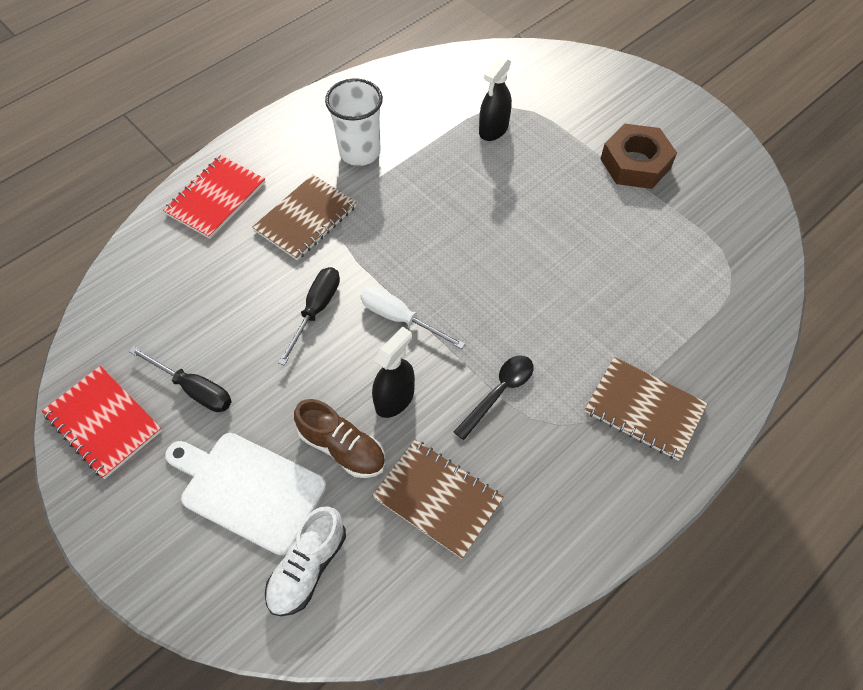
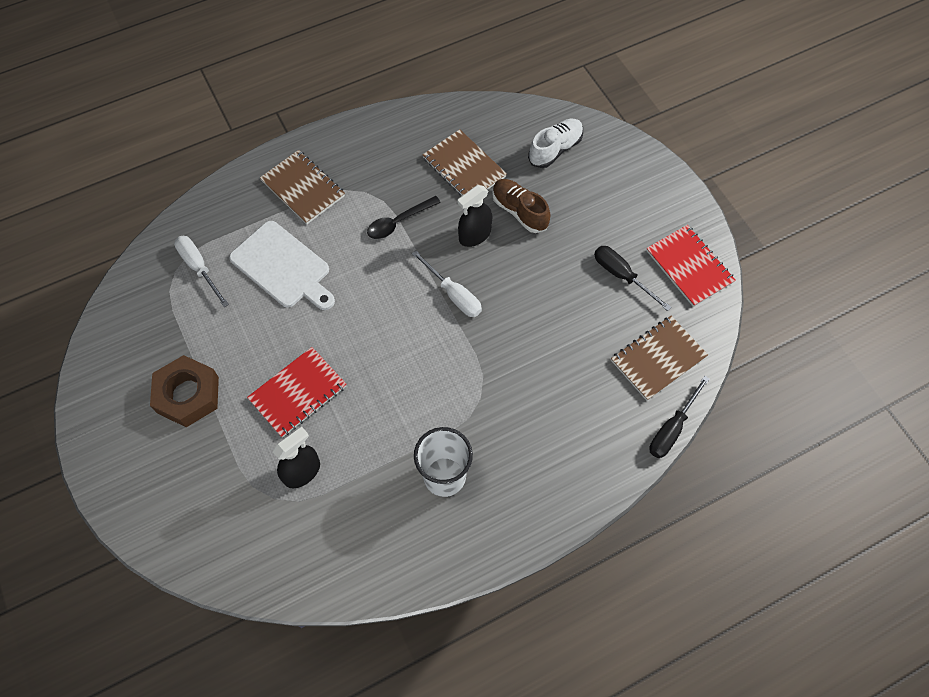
camera: 165 degrees left, 5 degrees up
red notebook [163,155,265,239] -> red notebook moved to [247,347,347,438]
white cutting board [165,433,326,555] -> white cutting board moved to [229,221,335,310]
brown notebook [252,174,357,260] -> brown notebook moved to [611,316,708,401]
black screwdriver [278,267,340,366] -> black screwdriver moved to [649,376,710,458]
none -> white screwdriver [174,236,229,307]

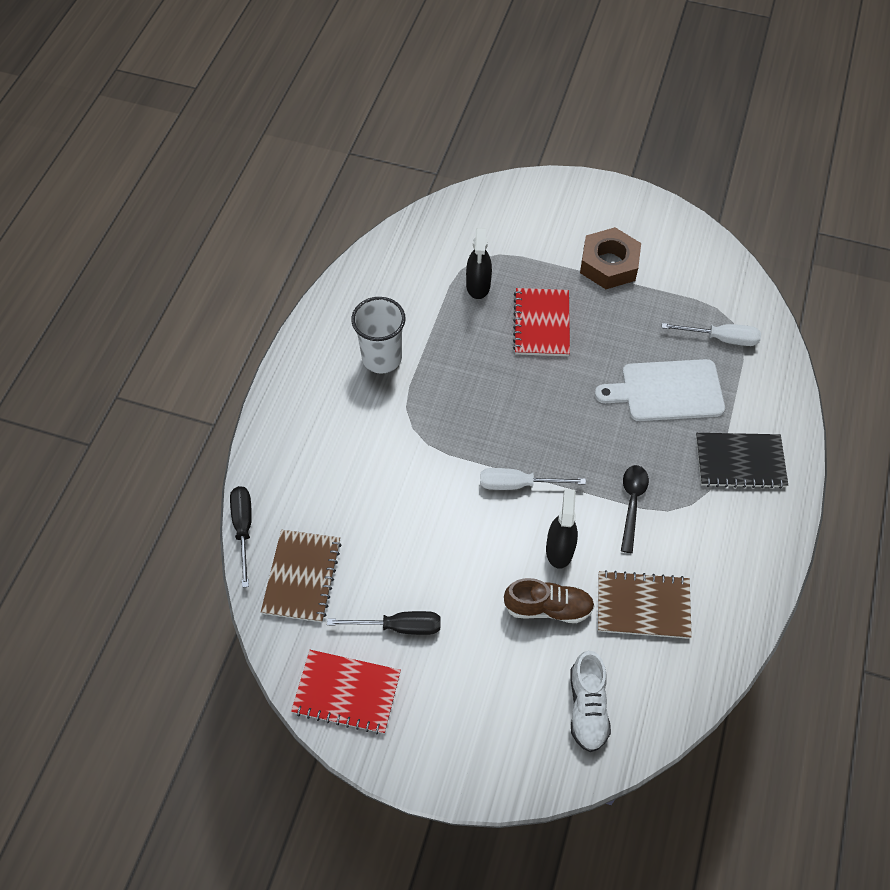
camera: 135 degrees right, 5 degrees down
brown notebook [260,150,345,224] -> black notebook [696,433,788,489]

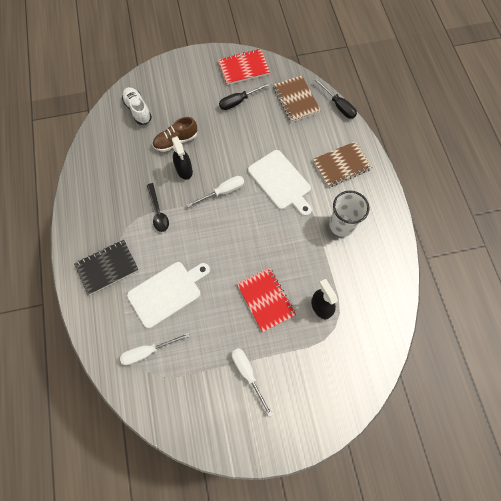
camera: 150 degrees right, 10 degrees up
brown nut [580,227,641,289] -> white screwdriver [232,348,273,417]
brown notebook [598,570,692,639] -> brown notebook moved to [313,141,372,187]
none -> white cutting board [248,150,312,216]

